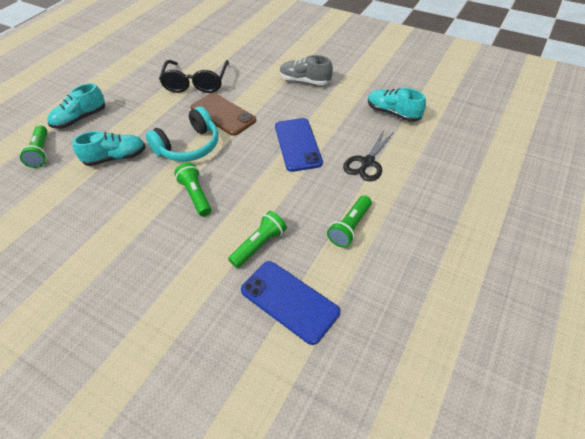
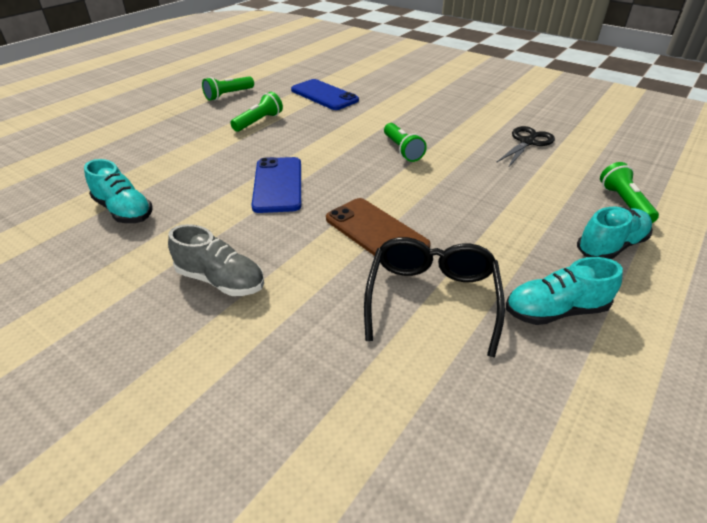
camera: 175 degrees left, 10 degrees down
turquoise shoe [72,131,146,166] -> turquoise shoe moved to [506,257,623,325]
turquoise headphones [146,106,219,162] -> none
green flashlight [228,211,287,268] -> green flashlight moved to [202,76,254,101]
black scissors [343,130,394,181] -> black scissors moved to [496,126,555,168]

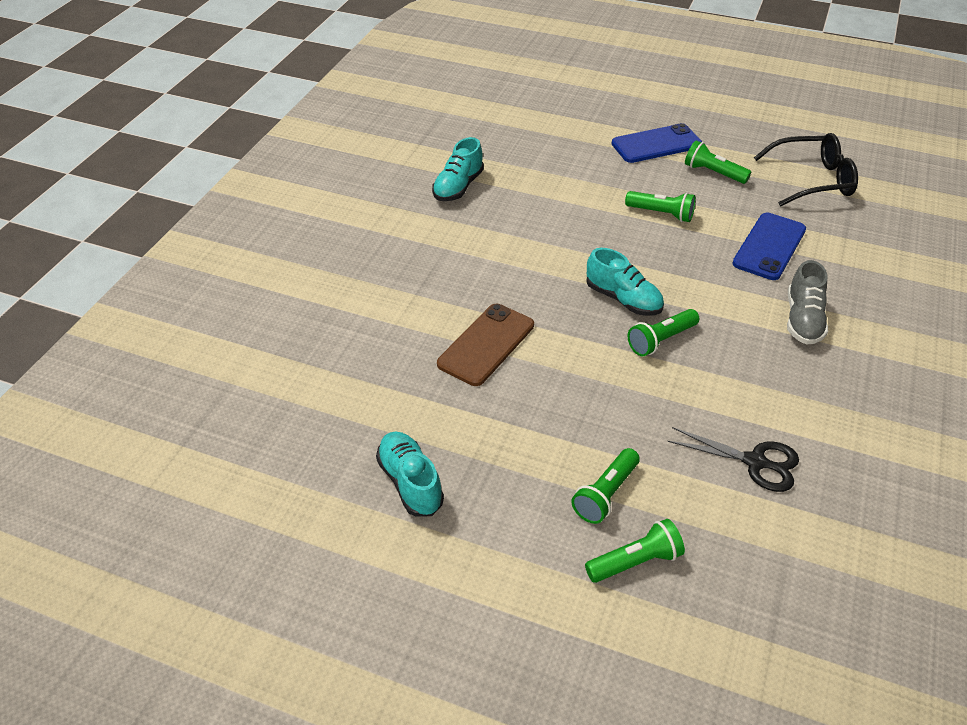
camera: 75 degrees right, 5 degrees up
grey shoe [168,224,264,296] -> grey shoe moved to [787,260,828,345]
blue phone [252,157,301,213] -> blue phone moved to [612,123,702,163]
black glasses [364,237,505,358] -> black glasses moved to [754,133,858,207]
turquoise shoe [577,207,653,259] -> turquoise shoe moved to [586,248,664,316]
none -> green flashlight [571,448,640,524]

